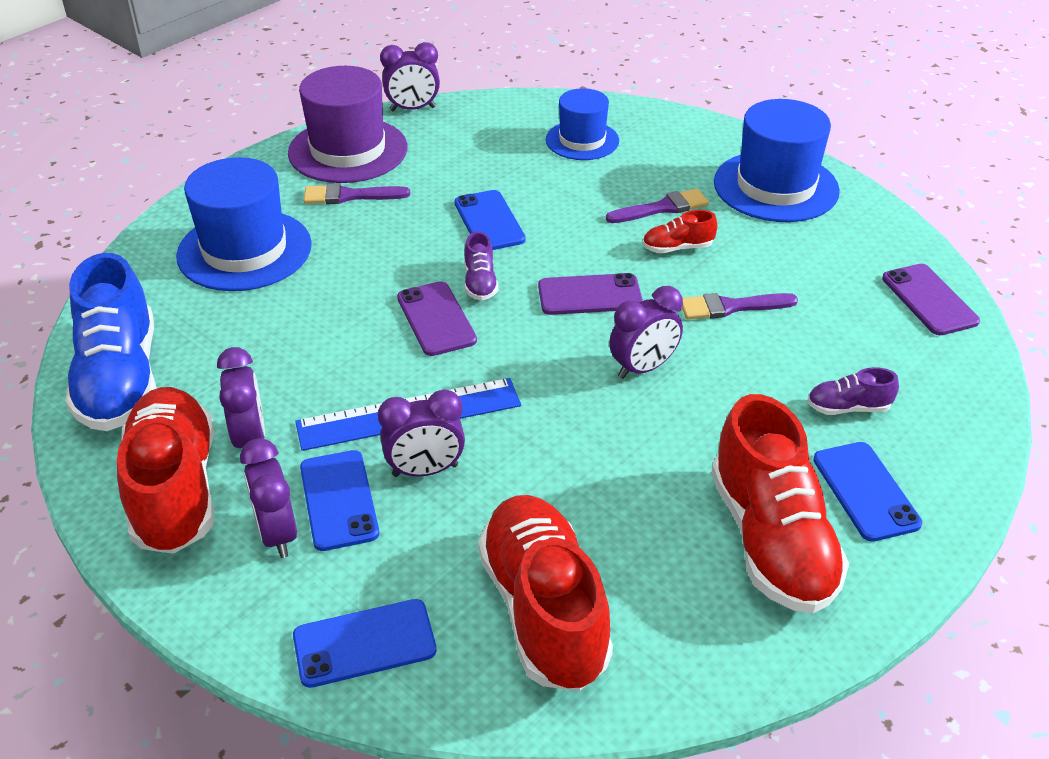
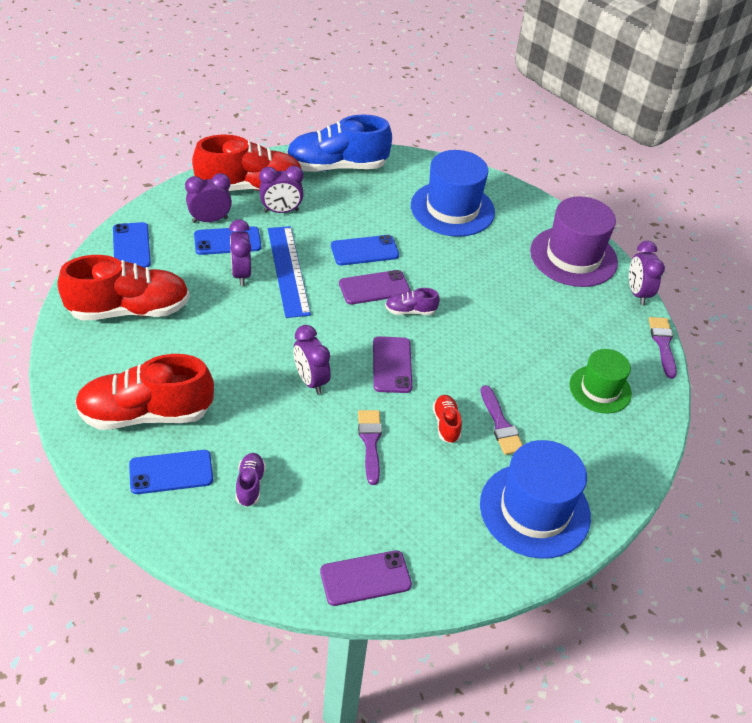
camera: 90 degrees right, 5 degrees up
purple brush [304,183,410,204] -> purple brush moved to [649,317,677,379]
blue phone [454,190,525,250] -> blue phone moved to [331,235,399,265]
blue hat [546,88,619,160] -> green hat [569,349,632,413]

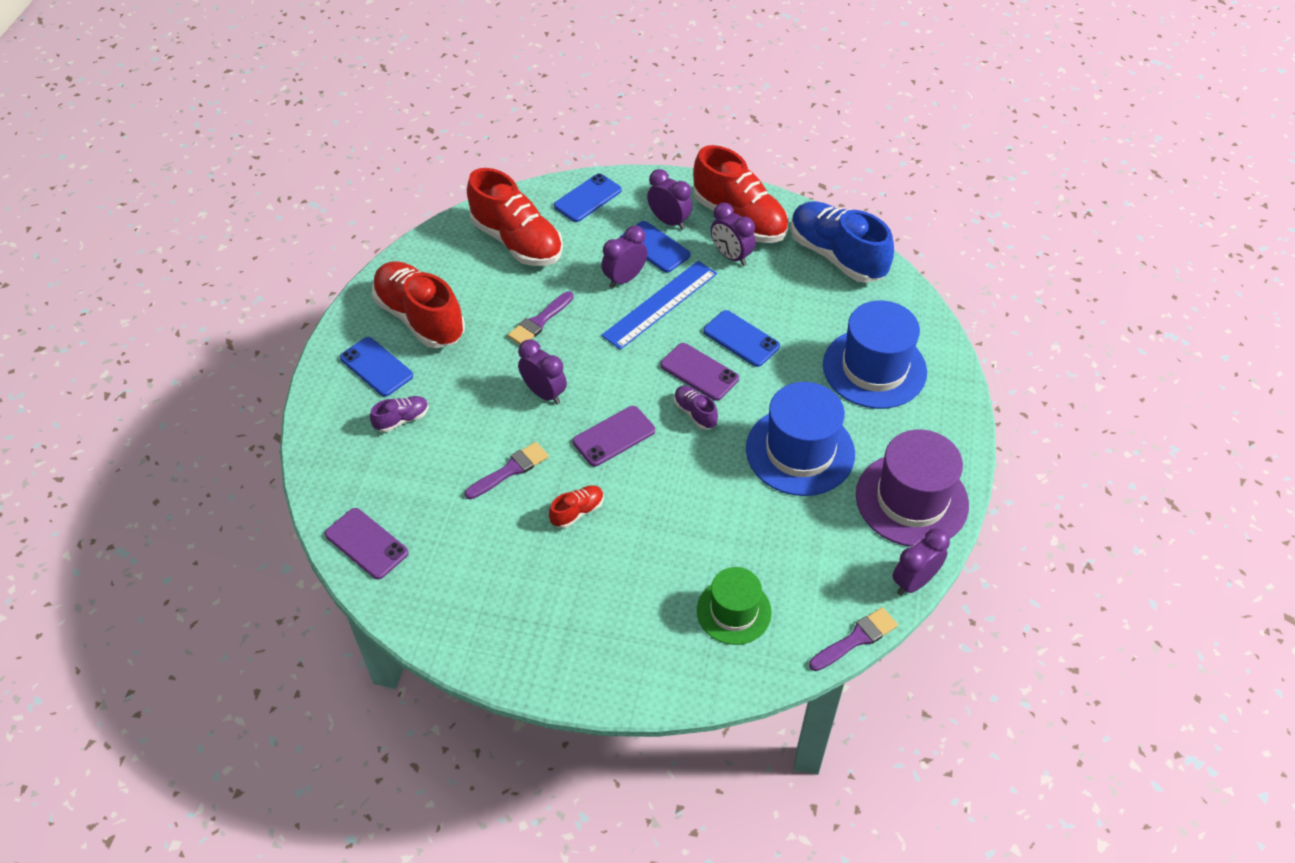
camera: 60 degrees right, 5 degrees up
purple clock [293,325,331,394] -> purple clock turned 105 degrees clockwise [518,340,567,405]
blue hat [480,440,591,559] -> blue hat moved to [746,382,855,496]
purple brush [481,385,523,455] -> purple brush moved to [508,291,574,345]

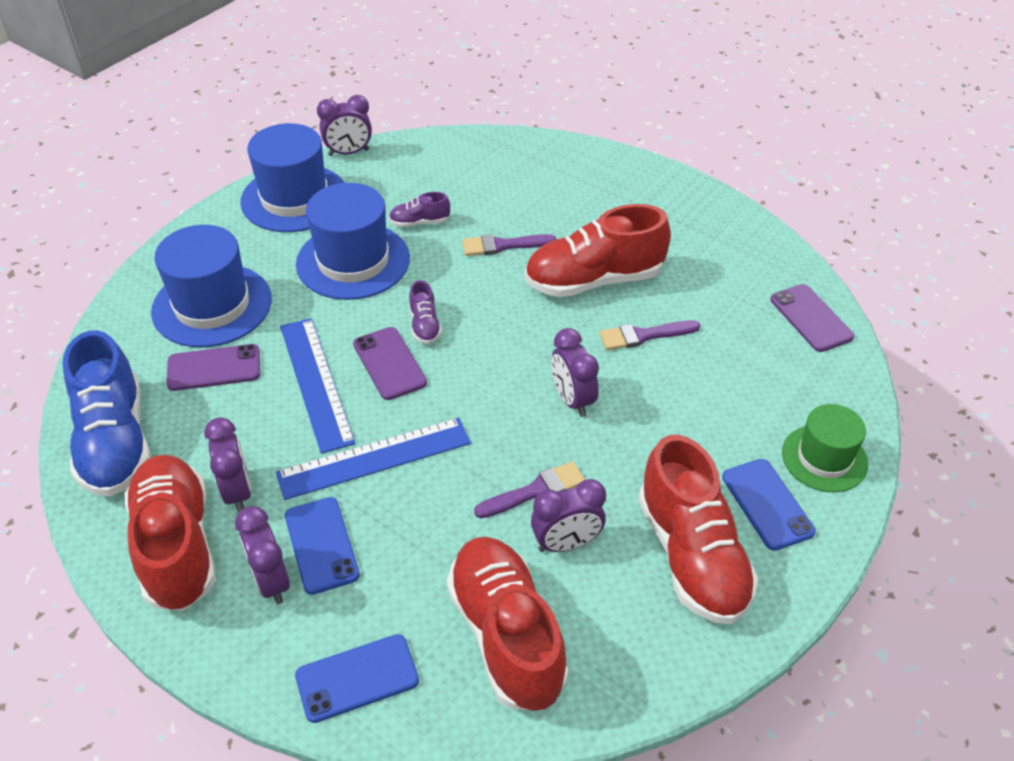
camera: 155 degrees left, 5 degrees down
purple shoe [370,396,429,432] -> purple shoe moved to [389,192,450,227]
red shoe [549,485,604,528] -> red shoe [525,204,671,297], size x2.25
purple phone [573,406,655,466] -> purple phone moved to [167,344,260,391]
purple clock [601,226,647,288] -> purple clock moved to [531,479,606,552]
green hat [697,567,772,645] -> green hat moved to [782,404,868,492]
blue phone [703,310,780,367] -> blue ruler [280,318,355,454]
purple brush [809,607,898,671] -> purple brush moved to [462,234,556,256]
purple hat [856,429,969,547] -> blue hat [241,123,345,232]

